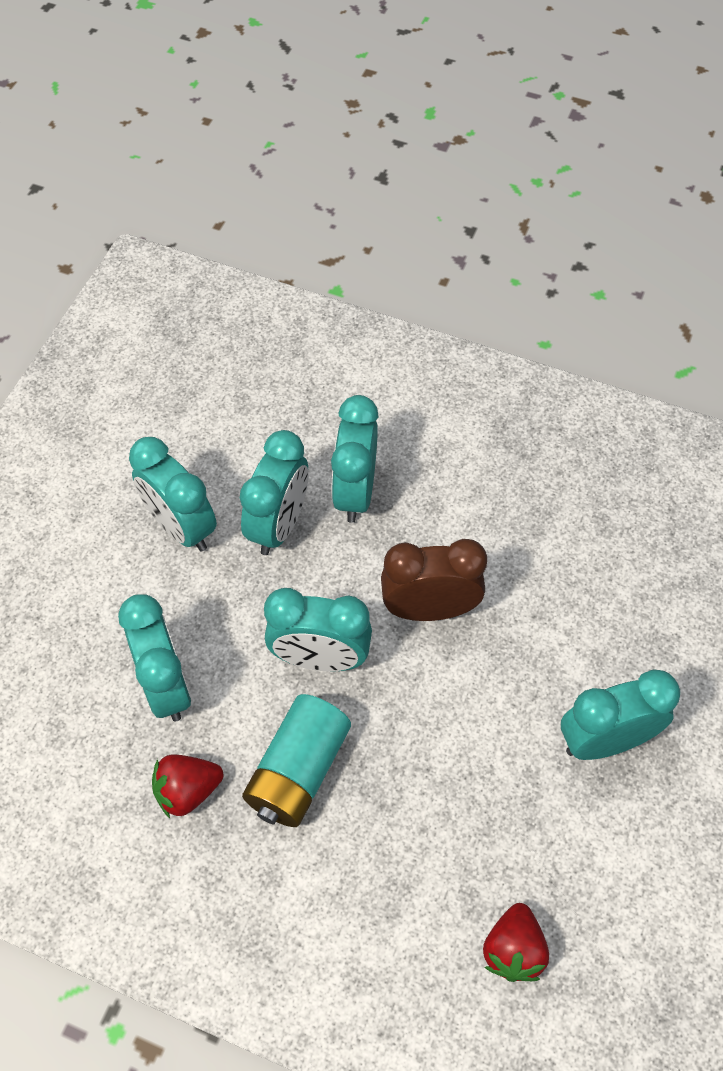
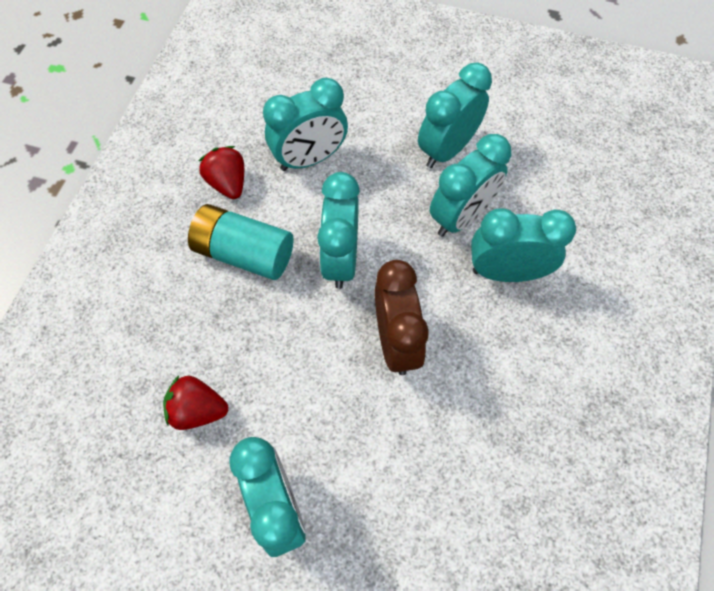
camera: 85 degrees right, 5 degrees up
turquoise clock [240,430,308,555] -> turquoise clock turned 60 degrees counterclockwise [430,134,511,236]
red strawberry [483,903,549,982] -> red strawberry moved to [163,375,228,430]

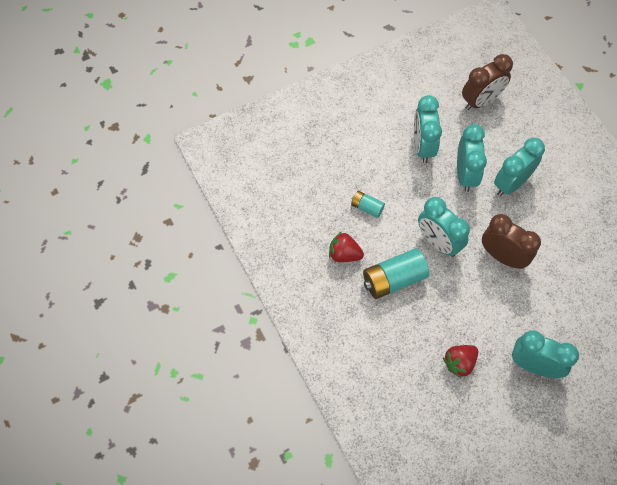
camera: 45 degrees left, 0 degrees up
turquoise clock [263,78,348,171] -> turquoise battery [351,191,385,218]
none -> brown clock [462,54,513,110]

